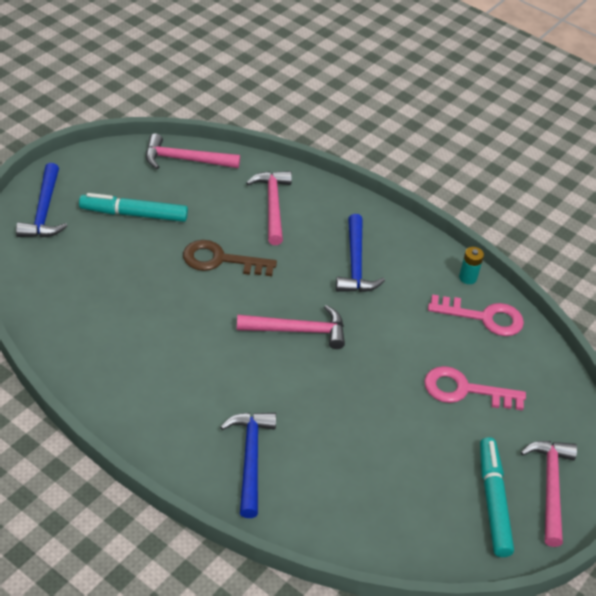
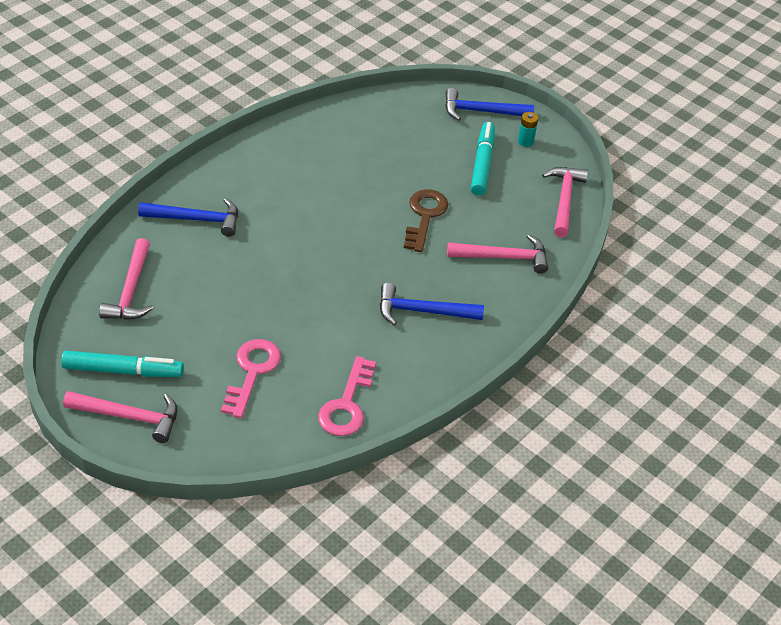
camera: 95 degrees right, 0 degrees up
pink hammer [237,305,345,349] -> pink hammer moved to [99,238,153,320]
turquoise battery [459,247,484,284] -> turquoise battery moved to [518,112,538,147]

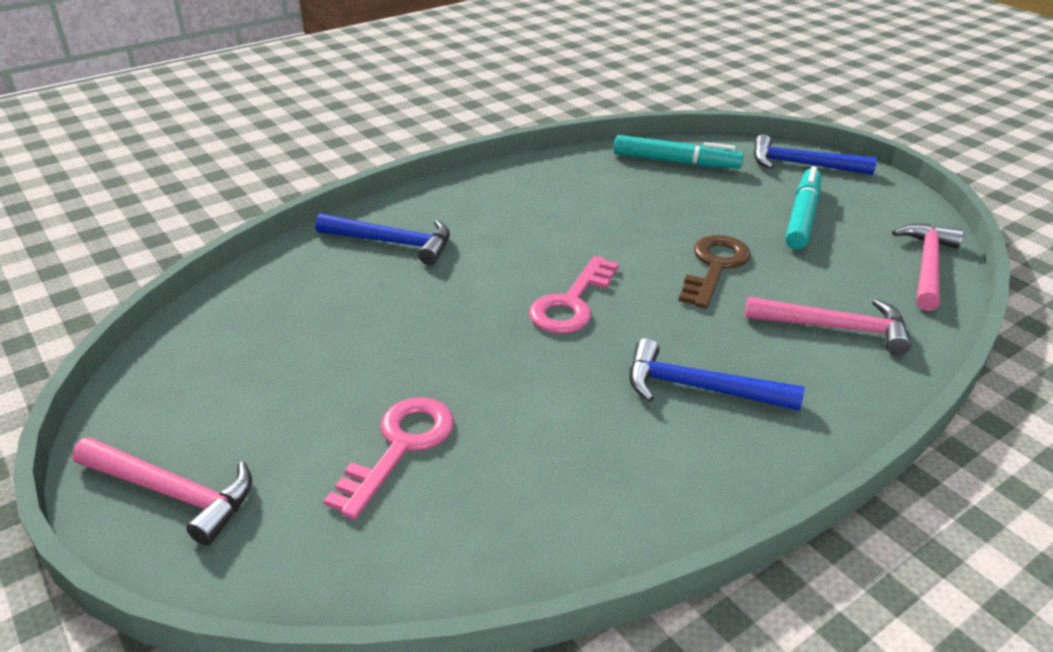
camera: 15 degrees right, 10 degrees down
turquoise marker [61,351,184,377] -> turquoise marker moved to [614,135,744,169]
pink hammer [99,238,153,320] -> none
pink key [318,356,376,436] -> pink key moved to [529,256,619,334]
turquoise battery [518,112,538,147] -> none

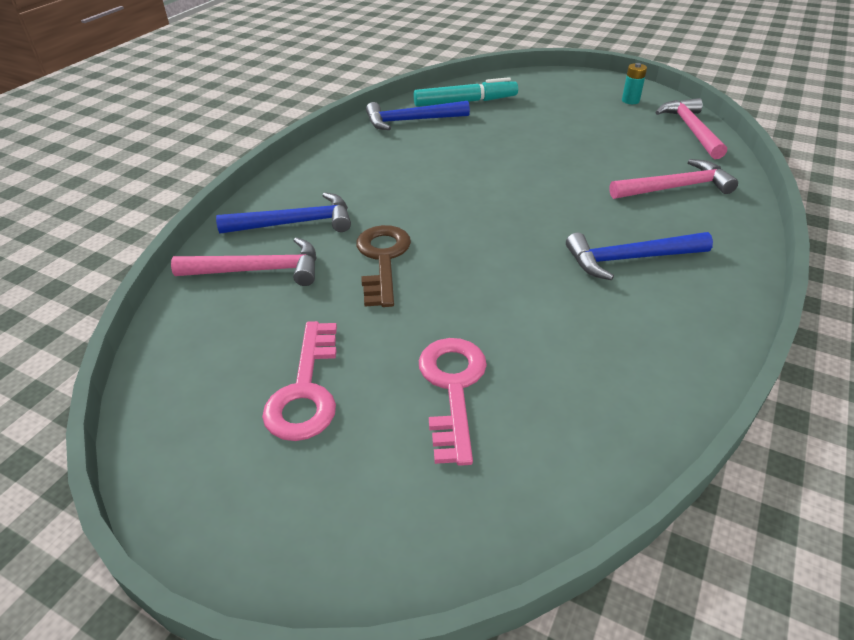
camera: 25 degrees left, 5 degrees up
pink hammer [72,437,252,545] -> pink hammer moved to [171,237,316,286]
pink key [529,256,619,334] -> pink key moved to [262,321,337,441]
brown key [679,235,751,309] -> brown key moved to [356,225,411,307]
blue hammer [753,134,877,175] -> blue hammer moved to [366,101,470,130]
turquoise marker [785,166,821,249] -> none
none -> turquoise battery [622,63,647,104]

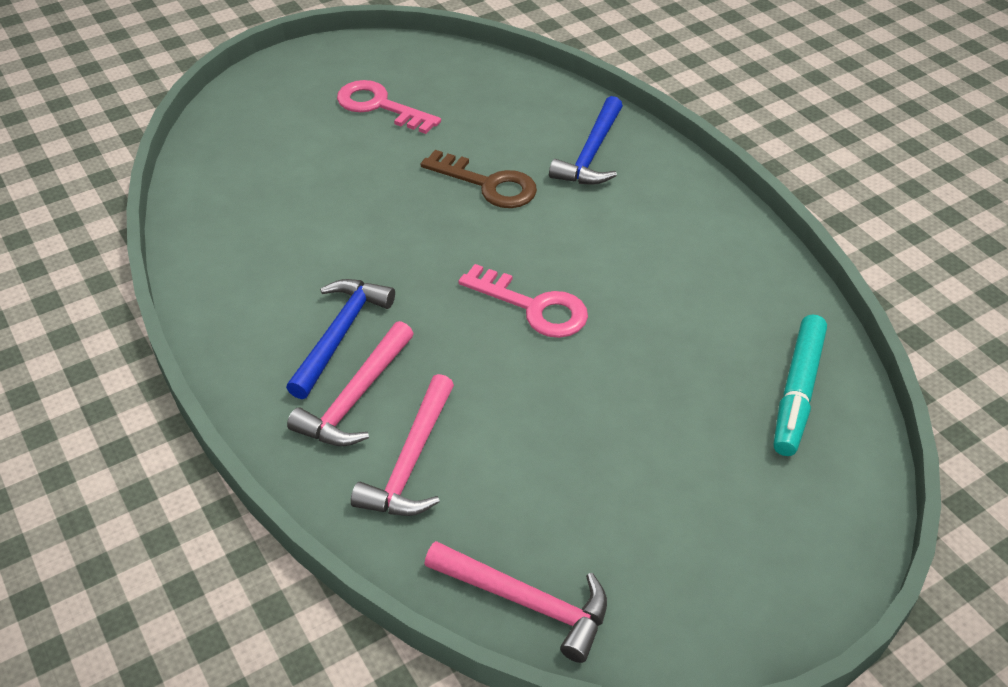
camera: 120 degrees right, 5 degrees up
pink hammer [171,237,316,286] -> pink hammer moved to [287,321,414,446]
blue hammer [366,101,470,130] -> none
pink key [419,338,487,466] -> pink key moved to [458,264,588,338]
turquoise battery [622,63,647,104] -> none

